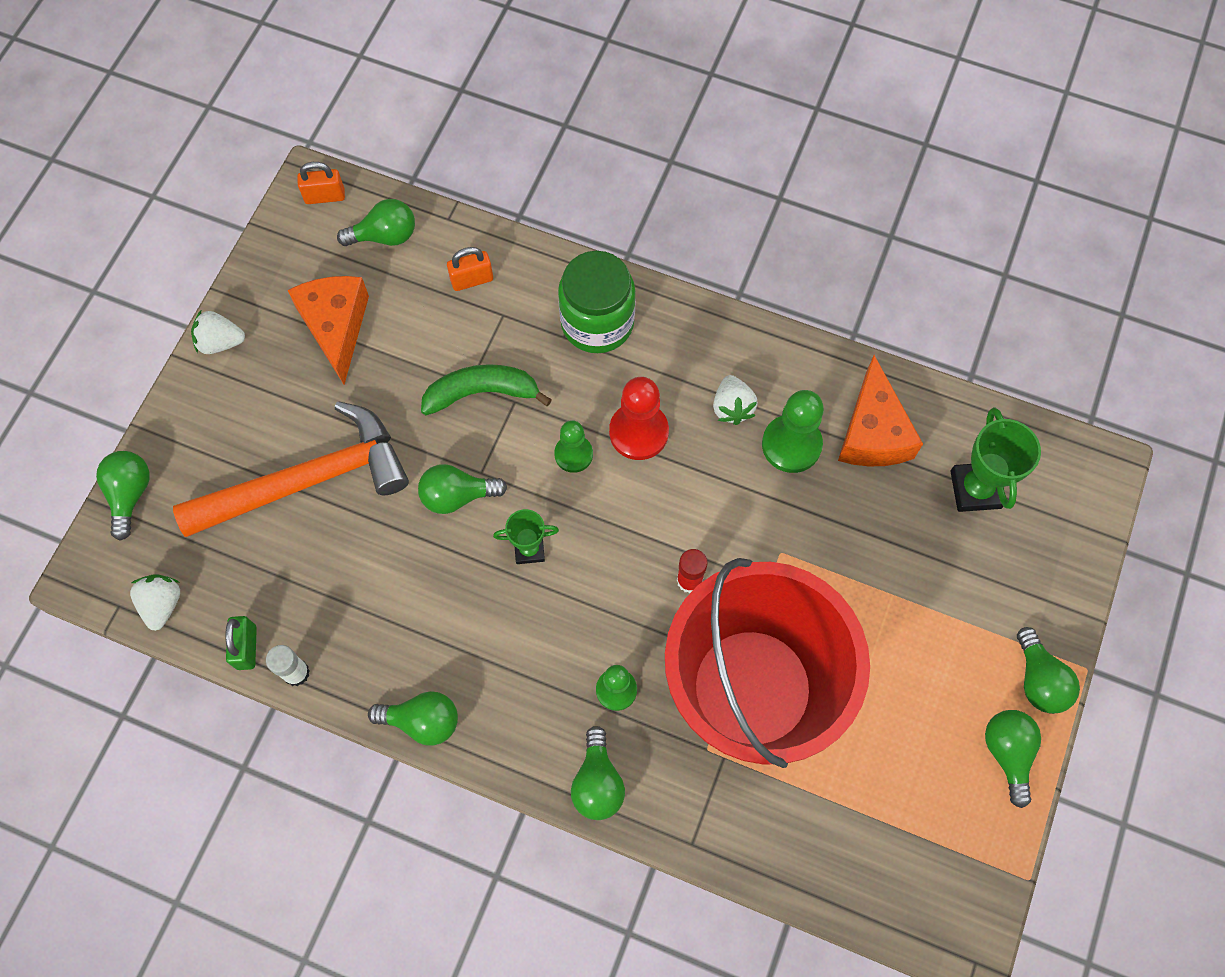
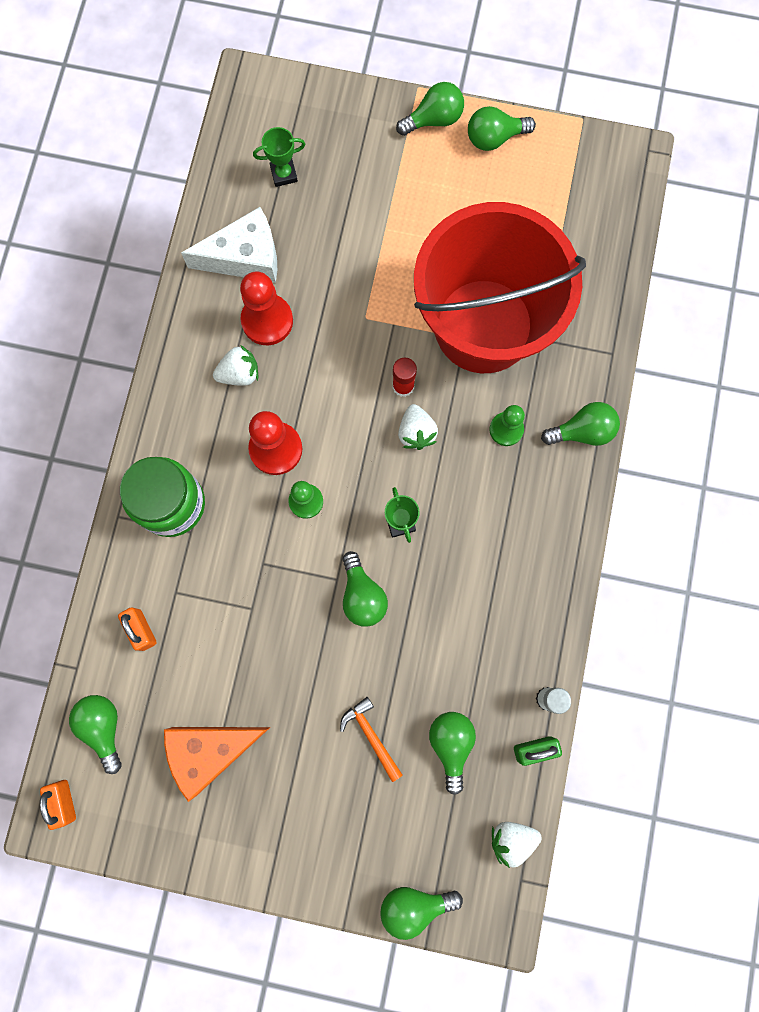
camera: 100 degrees left, 10 degrees up
orange hammer [173,402,409,537] -> orange hammer [340,697,403,782], size x0.40
white strawberry [191,310,245,354] -> white strawberry moved to [398,404,438,450]
green light bulb [368,691,458,746] -> green light bulb moved to [429,712,476,794]
green banana [421,364,552,415] -> none
green pawn [762,390,824,473] -> red pawn [240,271,293,345]
orange cheese [838,355,923,466] -> white cheese [181,207,277,283]
green trophy [950,407,1041,512] -> green trophy [253,127,305,187], size x0.62

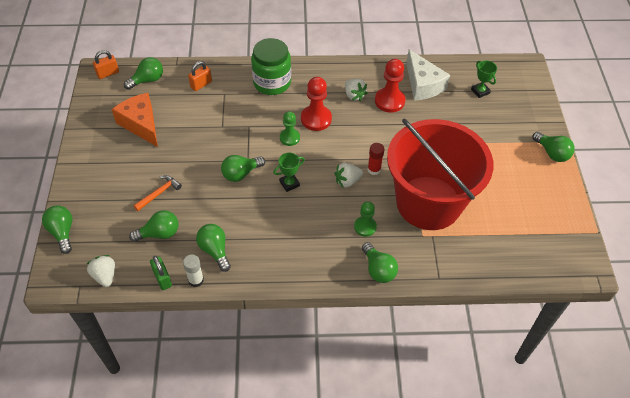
camera: 75 degrees right, 25 degrees down
green light bulb [468,106,536,151] -> green light bulb moved to [196,224,231,272]

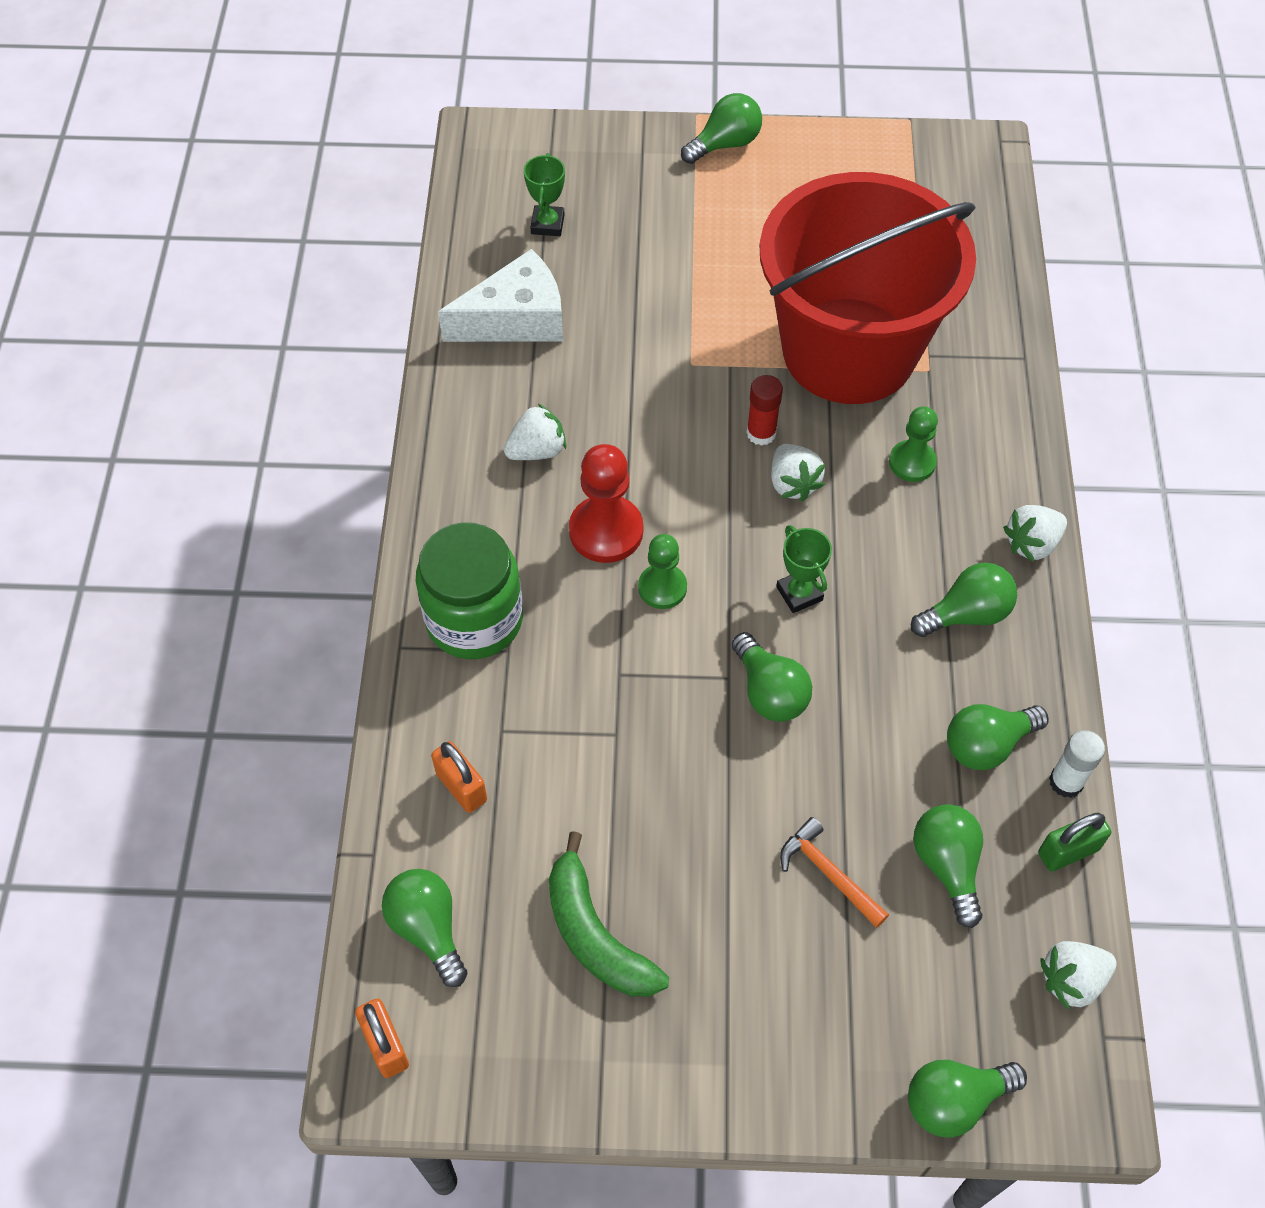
camera: 85 degrees left, 5 degrees up
orange cheese [112,93,158,147] -> green banana [549,831,669,997]
green light bulb [362,242,398,283] -> green light bulb moved to [911,562,1017,637]
red pawn [375,59,405,113] -> none
green trophy [471,61,497,98] -> green trophy turned 60 degrees counterclockwise [524,153,565,236]
none -> white strawberry [1003,505,1067,562]

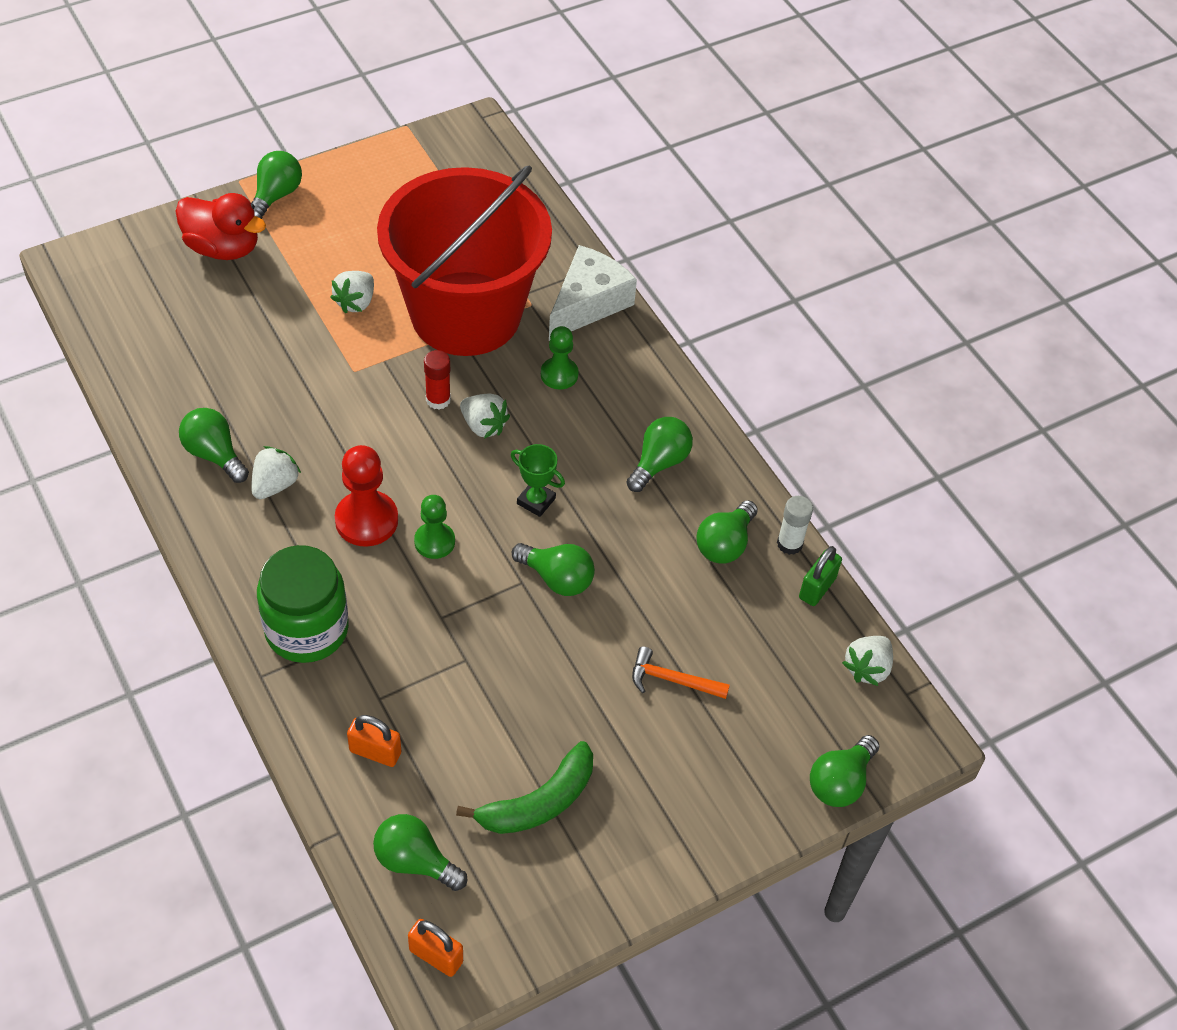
camera: 35 degrees left, 5 degrees down
white cheese [438,249,563,342] -> white cheese moved to [549,245,637,341]
green trophy [524,153,565,236] -> none
green banana [549,831,669,997] -> green banana turned 60 degrees counterclockwise [456,741,593,834]
green light bulb [913,804,983,928] -> green light bulb moved to [179,408,249,483]
white strawberry [1003,505,1067,562] -> white strawberry moved to [330,271,374,313]
none -> red duck [175,193,266,260]

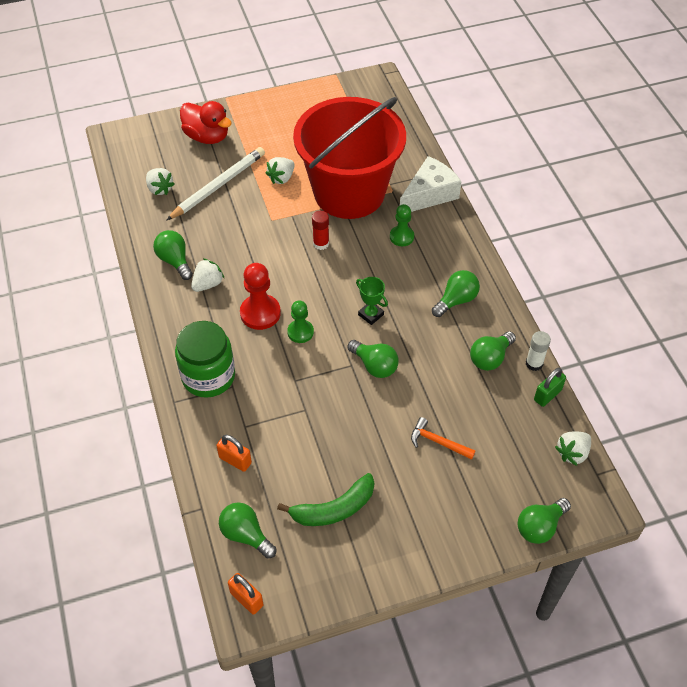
camera: 15 degrees right, 0 degrees up
green light bulb [251,151,302,219] -> none
white strawberry [460,394,510,439] -> white strawberry moved to [146,168,175,195]
none -> white pencil [167,147,265,220]

